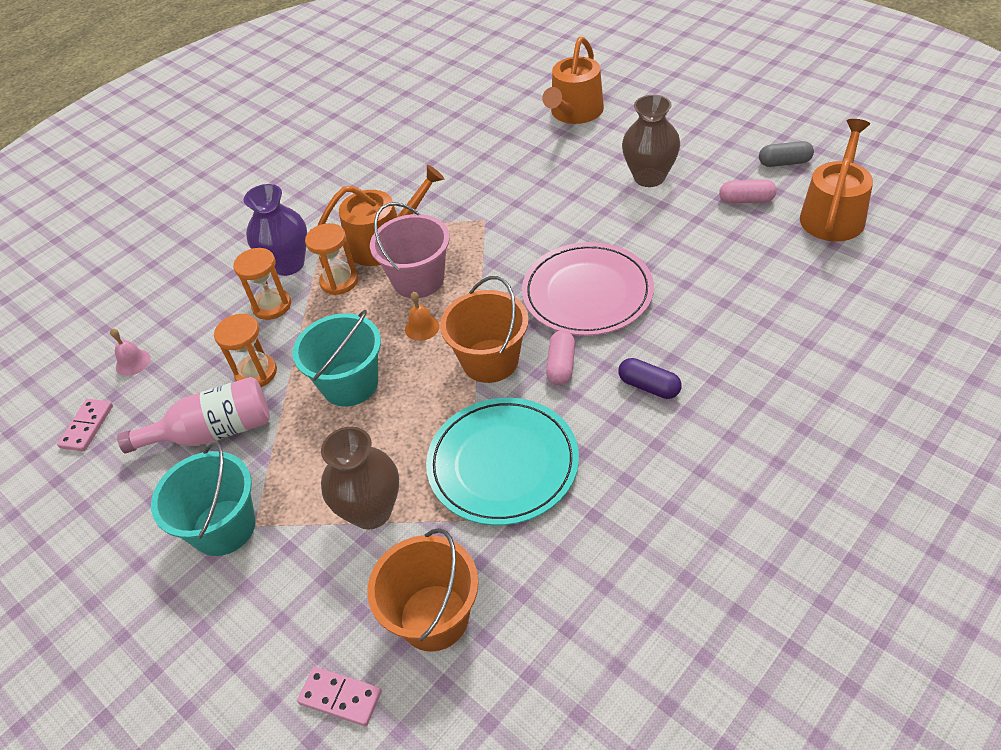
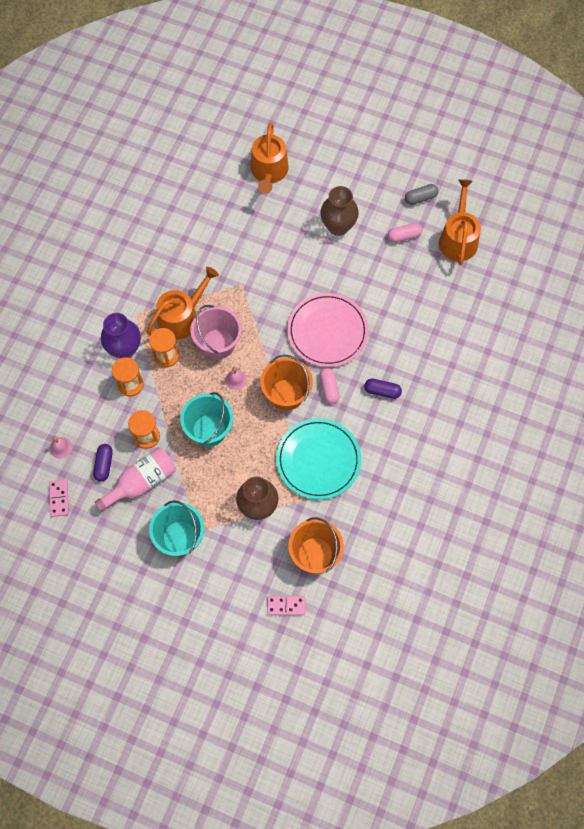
camera: 25 degrees left, 20 degrees up
orange bell [405,292,440,341] -> pink bell [225,367,247,390]
none -> purple capsule [93,444,113,482]

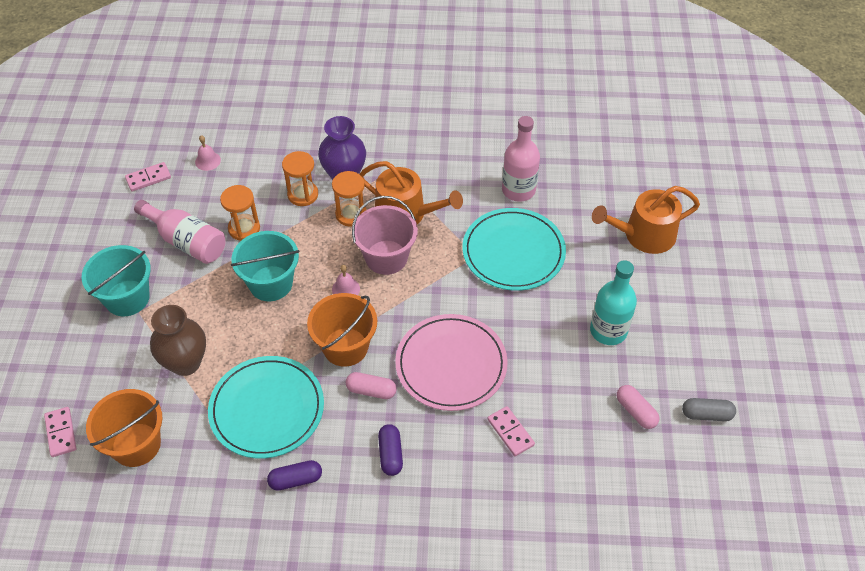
camera: 70 degrees right, 15 degrees down
purple capsule [93,444,113,482] -> purple capsule moved to [267,460,322,491]
brown vase [320,186,359,236] -> turquoise bottle [590,260,637,345]
pink capsule [320,368,340,404] -> pink capsule turned 45 degrees clockwise [346,372,397,399]
grey capsule [405,184,438,205] -> grey capsule turned 45 degrees counterclockwise [682,398,736,421]
orange watering can [439,179,481,265] -> none
none -> turquoise plate [462,208,566,291]
none -> pink domino [487,406,535,456]
none -> pink bottle [502,116,540,202]

